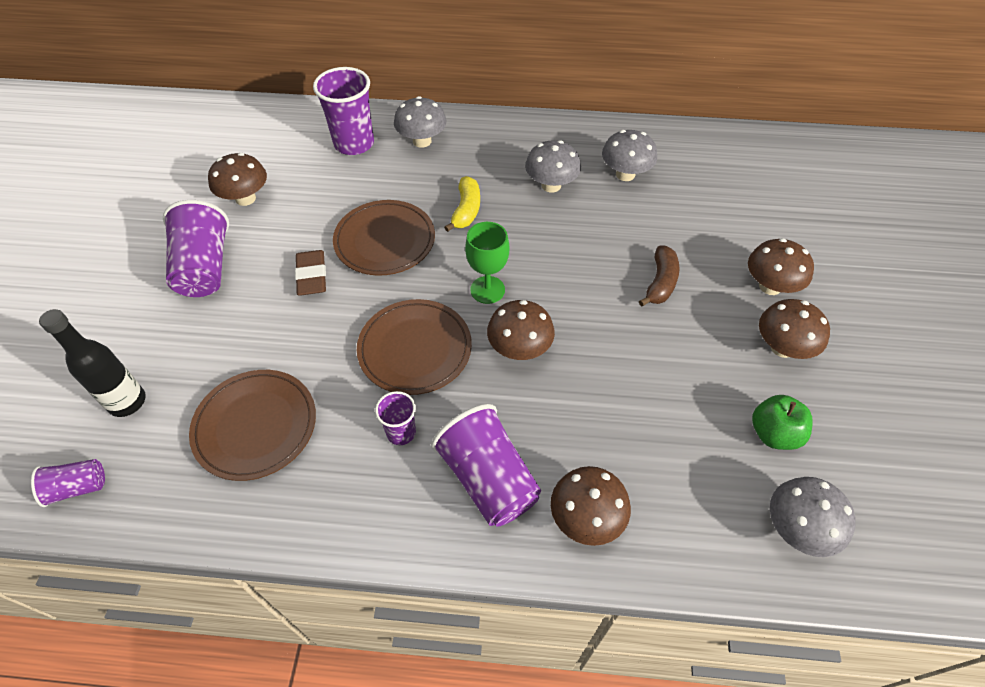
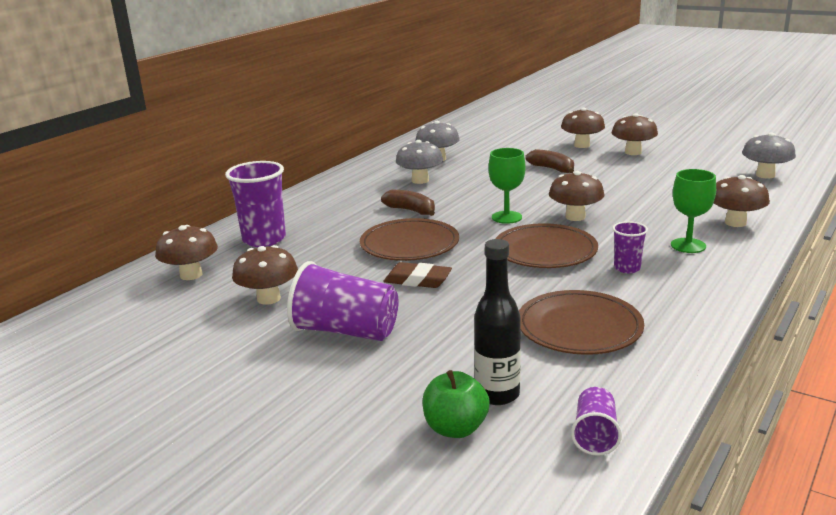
camera: 60 degrees left, 30 degrees down
grey mushroom [394,96,447,148] -> none
purple cup [431,404,541,527] -> green goblet [671,169,716,253]
yellow banana [444,176,480,232] -> brown banana [381,190,435,216]
green apple [752,395,813,450] -> green apple moved to [422,370,490,438]
none -> brown mushroom [155,225,218,280]

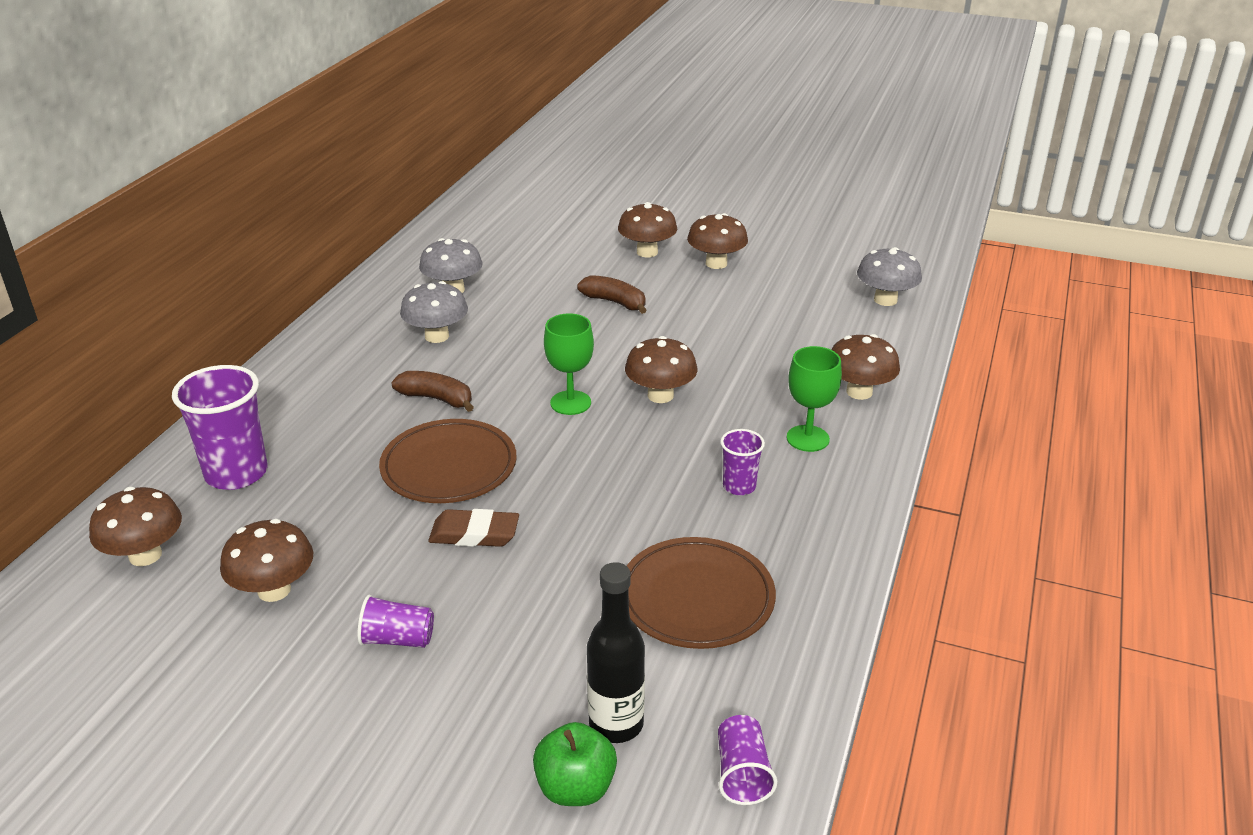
camera: 15 degrees left, 10 degrees up
purple cup [287,261,399,341] -> purple cup [358,595,434,648], size x0.53
brown plate [495,223,598,268] -> none

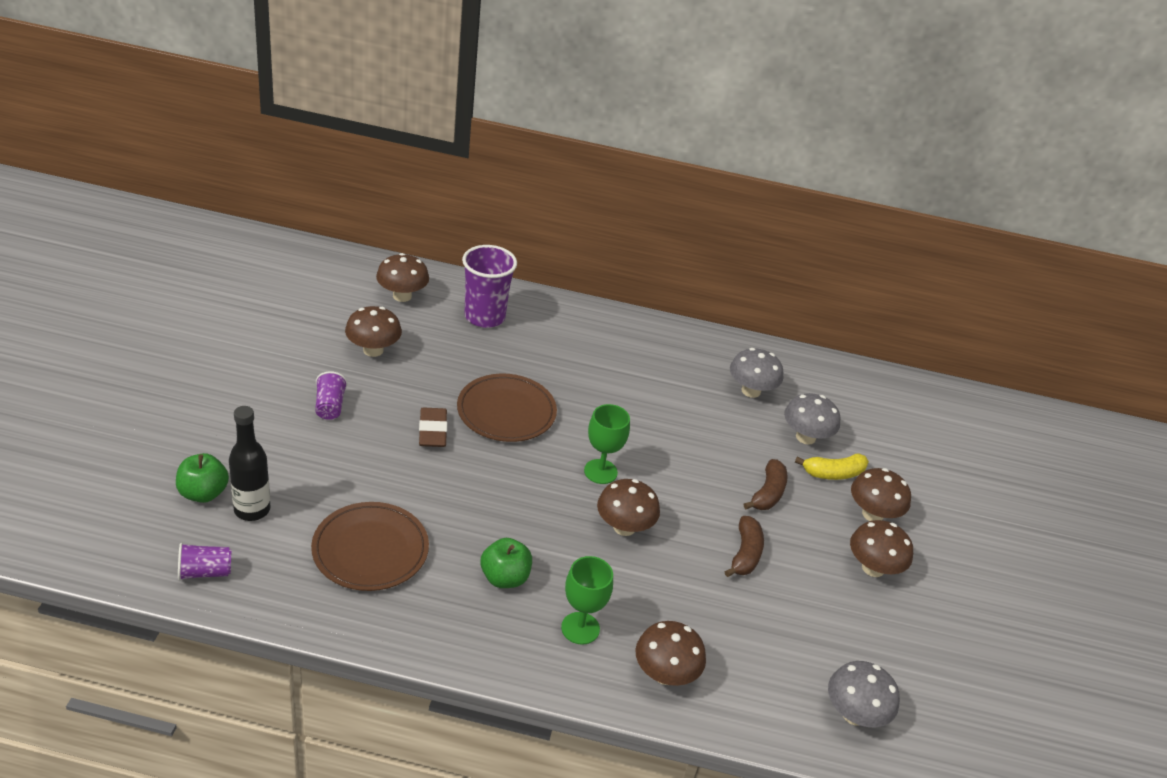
camera: 75 degrees right, 5 degrees up
brown banana [391,371,474,412] -> brown banana moved to [724,516,764,577]
grey mushroom [400,281,468,343] -> grey mushroom moved to [784,393,840,445]
purple cup [721,429,765,495] -> green apple [481,538,532,588]
none -> yellow banana [795,454,869,480]

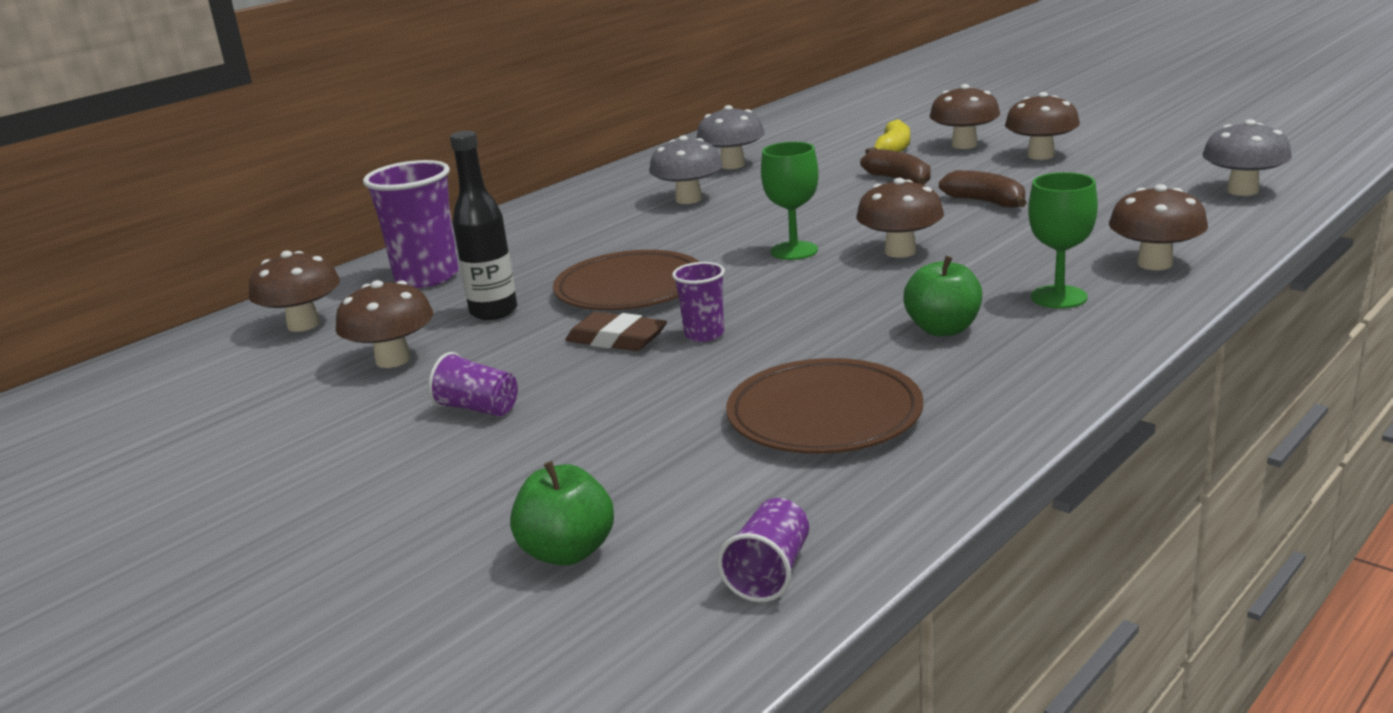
camera: 50 degrees left, 15 degrees down
black bottle [229,406,270,521] -> black bottle moved to [450,131,517,320]
grey mushroom [784,393,840,445] -> grey mushroom moved to [649,135,723,204]
none -> purple cup [672,262,725,342]

